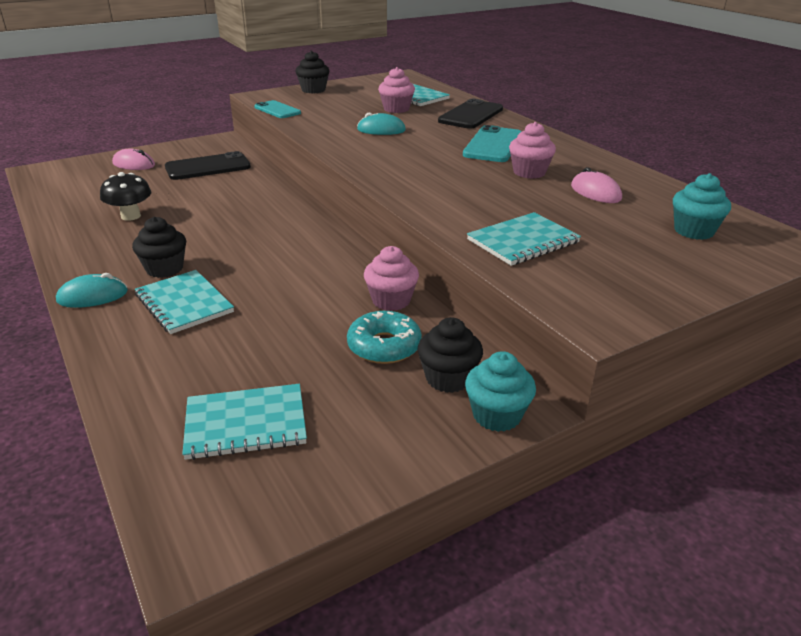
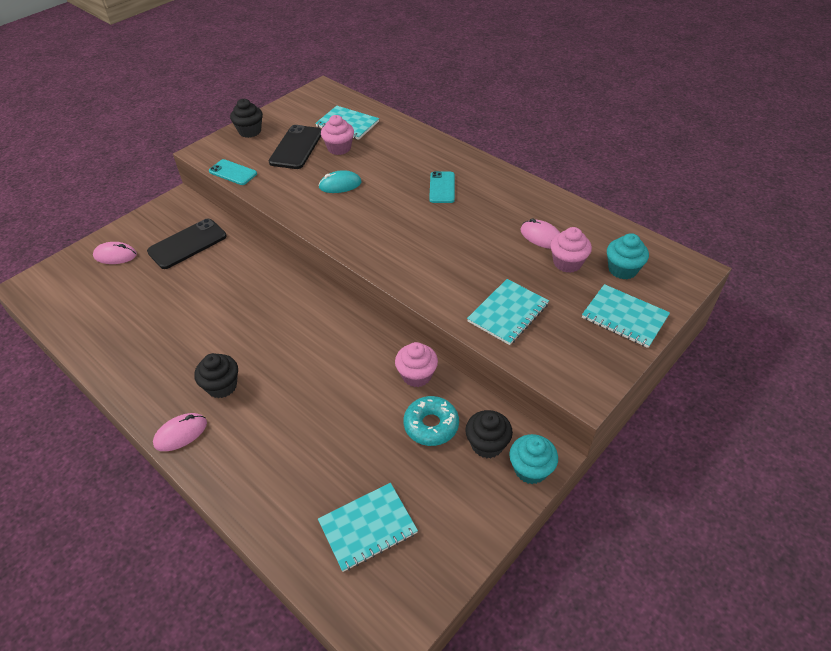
camera: 15 degrees left, 15 degrees up
turquoise mouse [56,273,128,308] -> pink mouse [153,413,207,451]
black mushroom [100,172,151,221] -> none
turquoise notebook [135,270,234,334] -> turquoise notebook moved to [582,284,670,348]
black phone [438,98,503,129] -> black phone moved to [269,125,322,169]
turquoise phone [463,125,522,162] -> turquoise phone [429,171,455,203], size x0.65
pink cupcake [509,122,556,179] -> pink cupcake moved to [550,227,592,273]

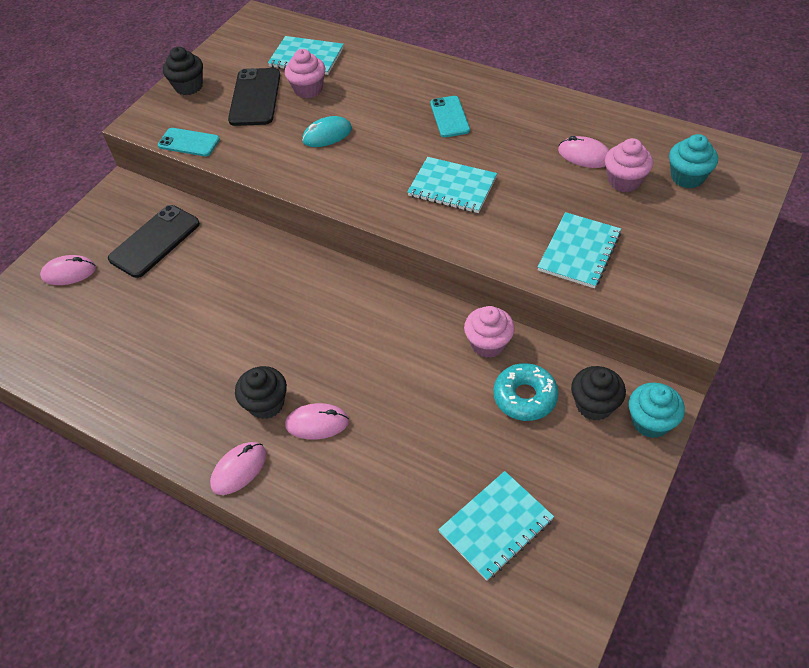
camera: 10 degrees left, 5 degrees up
turquoise notebook [582,284,670,348] -> turquoise notebook moved to [407,157,497,213]
none -> pink mouse [285,403,349,439]

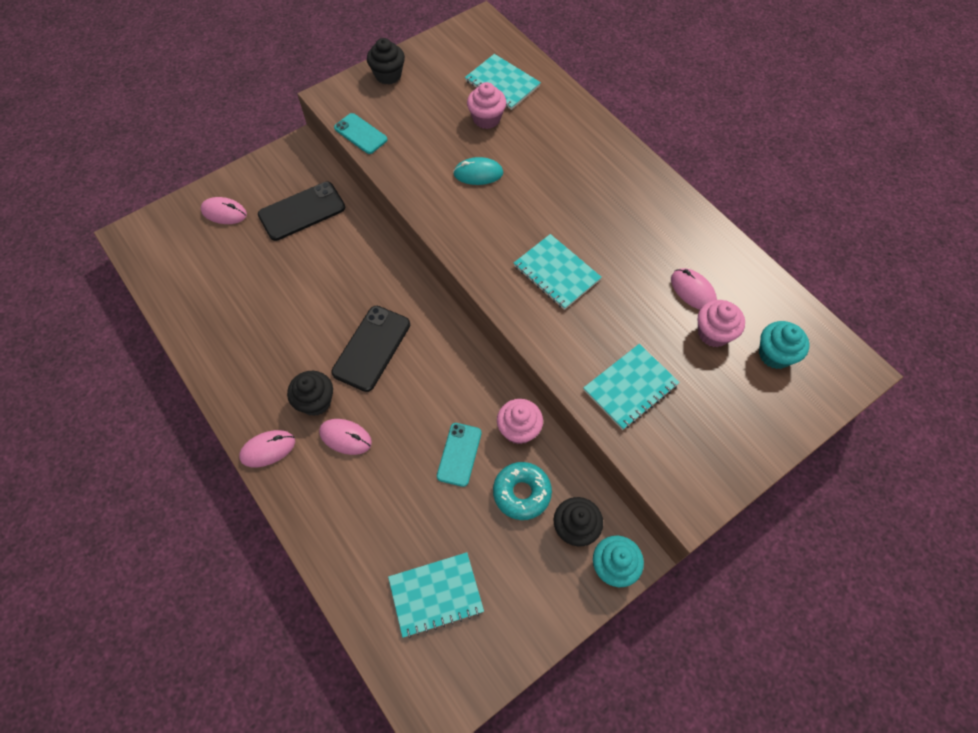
camera: 20 degrees right, 10 degrees up
black phone [228,68,280,126] -> black phone moved to [331,306,410,392]
turquoise phone [430,96,470,137] -> turquoise phone moved to [437,423,482,487]

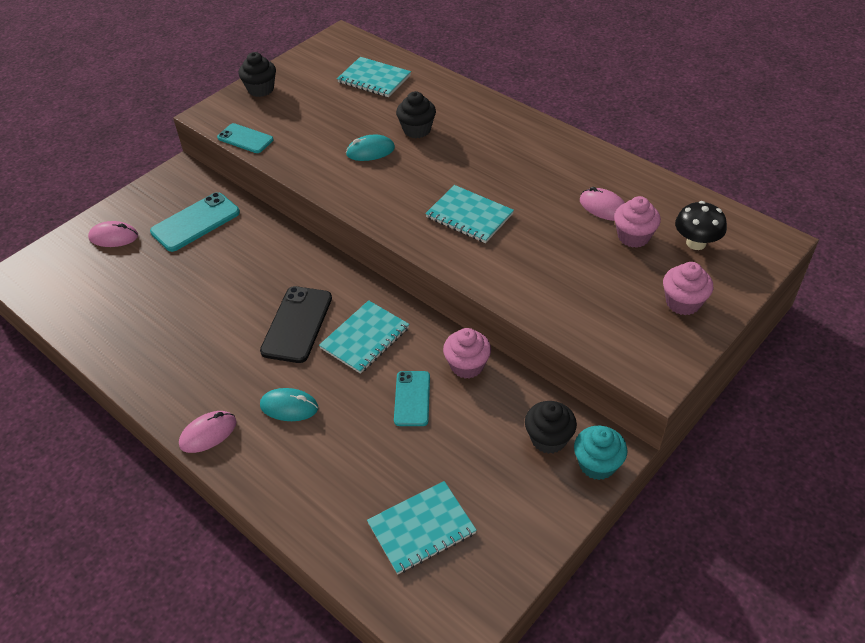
camera: 10 degrees left, 15 degrees down
black phone [258,182,345,241] -> turquoise phone [150,192,240,252]
black cupcake [287,371,333,416] -> black cupcake moved to [396,91,436,138]
pink mouse [319,419,372,455] -> turquoise mouse [260,388,318,421]
pink cupcake [467,82,506,129] -> pink cupcake moved to [663,262,713,315]
turquoise donut [493,462,552,520] -> none
turquoise notebook [583,344,680,430] -> turquoise notebook moved to [319,300,409,374]
turquoise cupcake [759,321,809,369] -> black mushroom [675,201,727,250]

